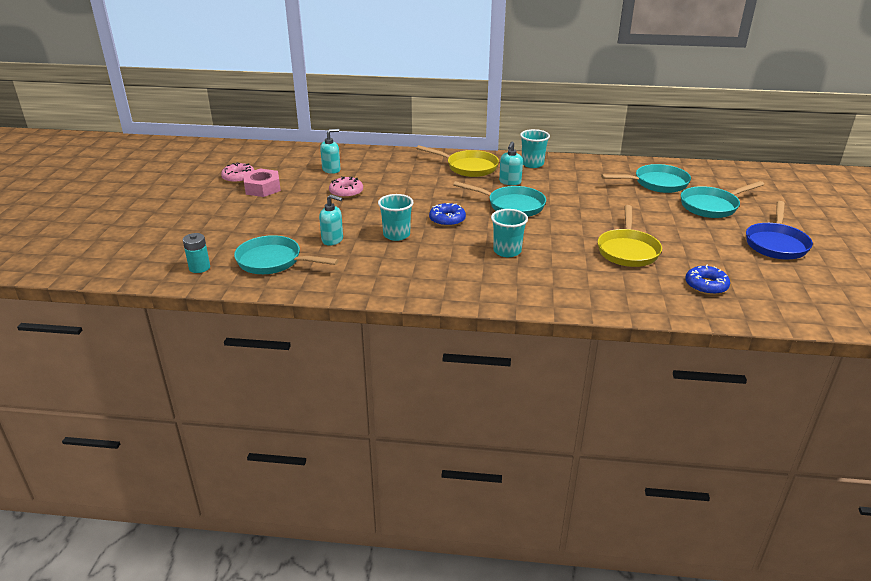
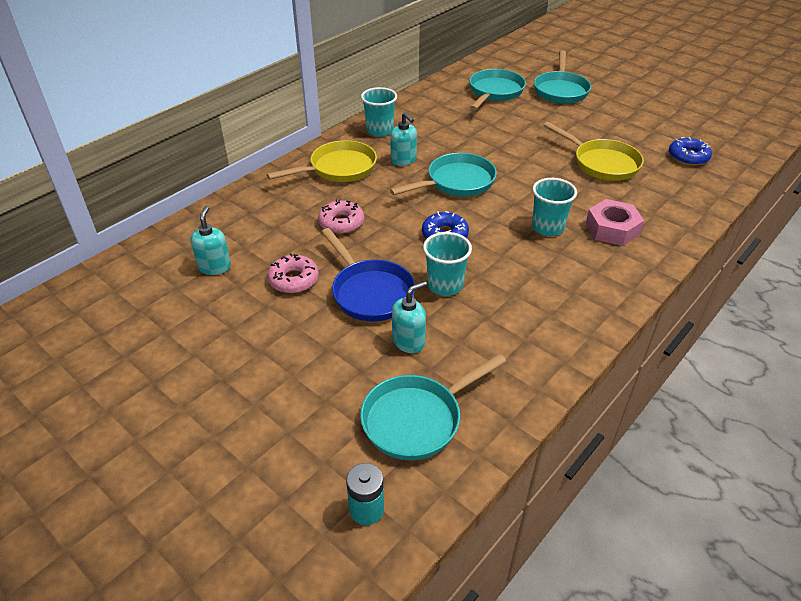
camera: 55 degrees left, 10 degrees up
pink donut [221,162,254,183] -> pink donut moved to [318,199,364,234]
pink nut [243,169,281,197] -> pink nut moved to [586,199,644,246]
blue pan [746,201,813,260] -> blue pan moved to [321,228,415,321]

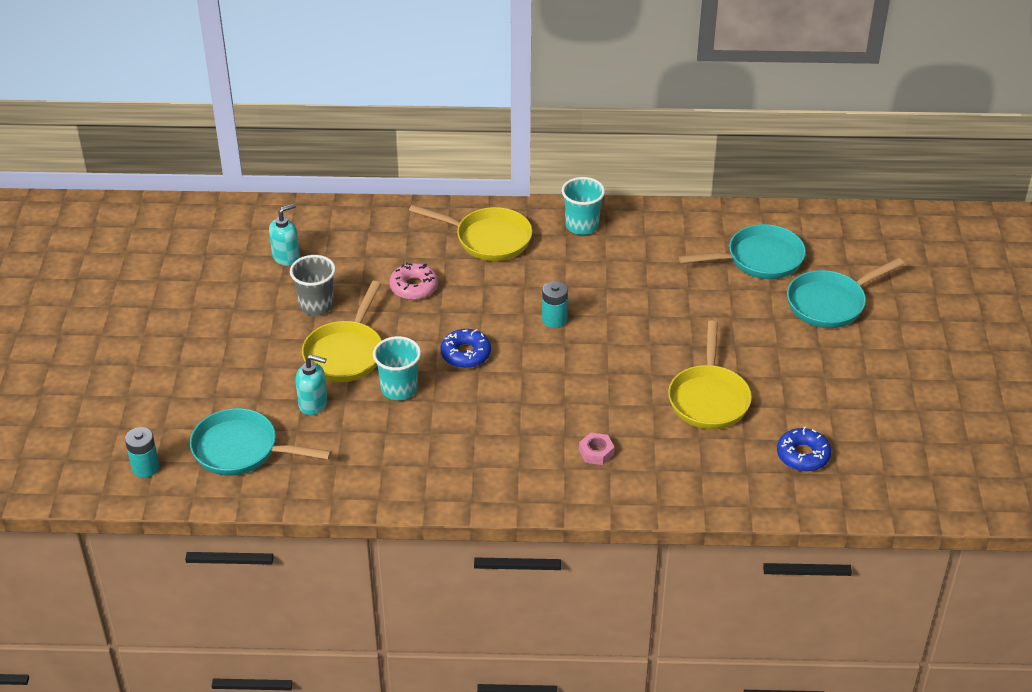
camera: 50 degrees right, 0 degrees up
pink donut [268,253,319,293] -> grey cup [290,255,336,316]
blue pan [321,228,415,321] -> yellow pan [302,281,382,382]
turquoise soap dispenser [390,112,417,166] -> none
turquoise pan [390,153,497,197] -> turquoise battery [542,281,568,328]
turquoise cup [532,178,577,236] -> none
pink nut [586,199,644,246] -> pink nut [579,432,615,465], size x0.57

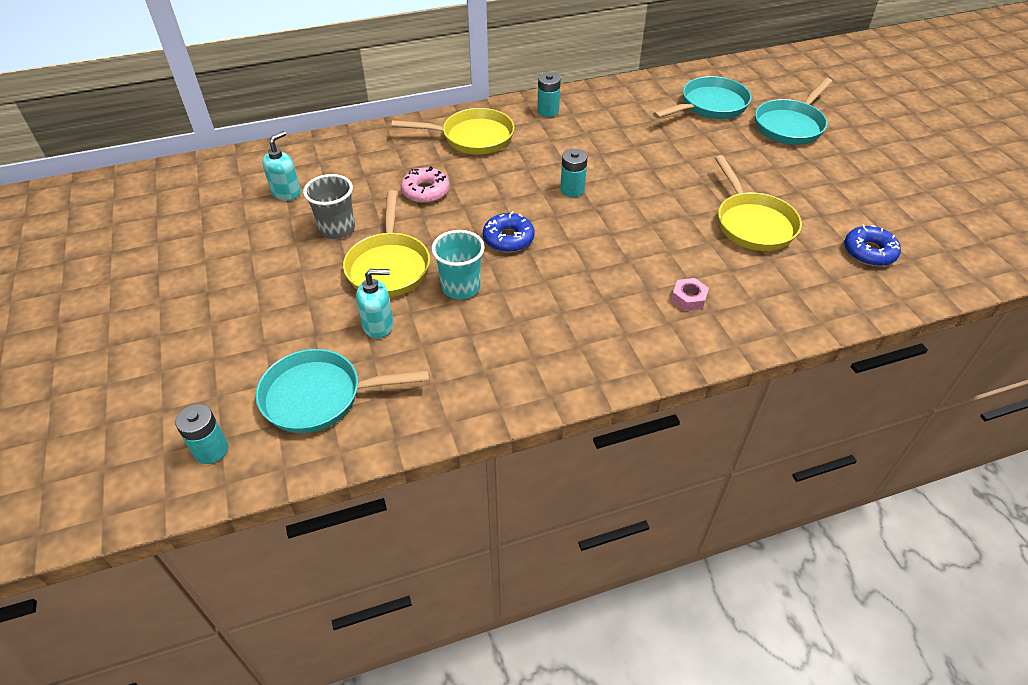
camera: 20 degrees left, 5 degrees up
turquoise cup [562,177,605,235] -> turquoise battery [537,73,561,117]

